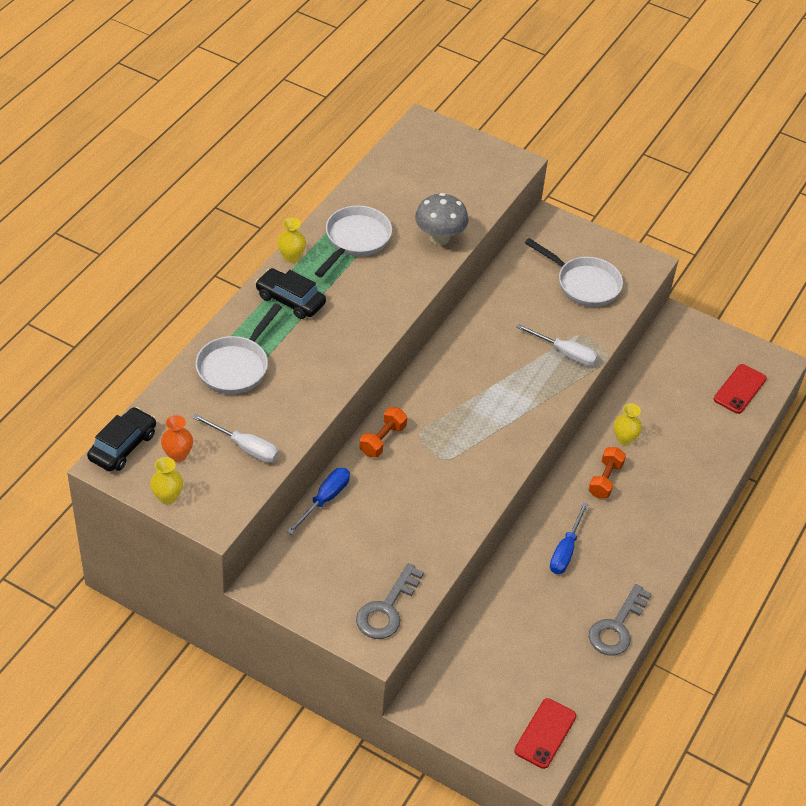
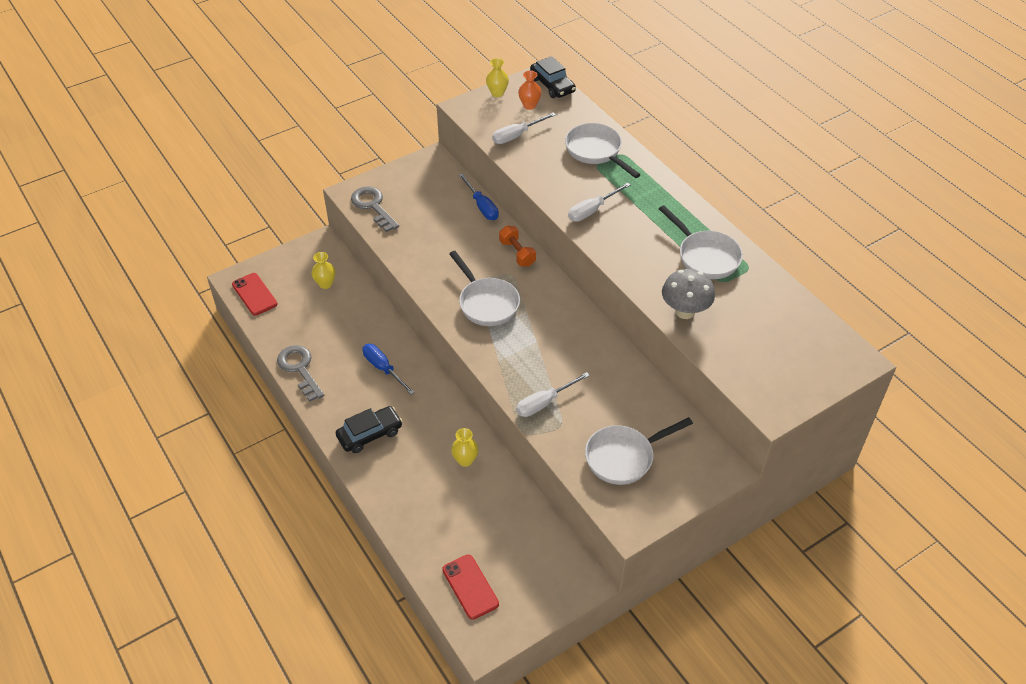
camera: 120 degrees right, 0 degrees up
black car [255,268,326,319] -> black car moved to [336,406,402,453]
yellow vase [277,218,306,263] -> yellow vase moved to [312,252,335,289]
orange dumbbell [588,447,626,498] -> none
none -> white pan [449,251,520,326]
none -> white screwdriver [568,182,630,222]

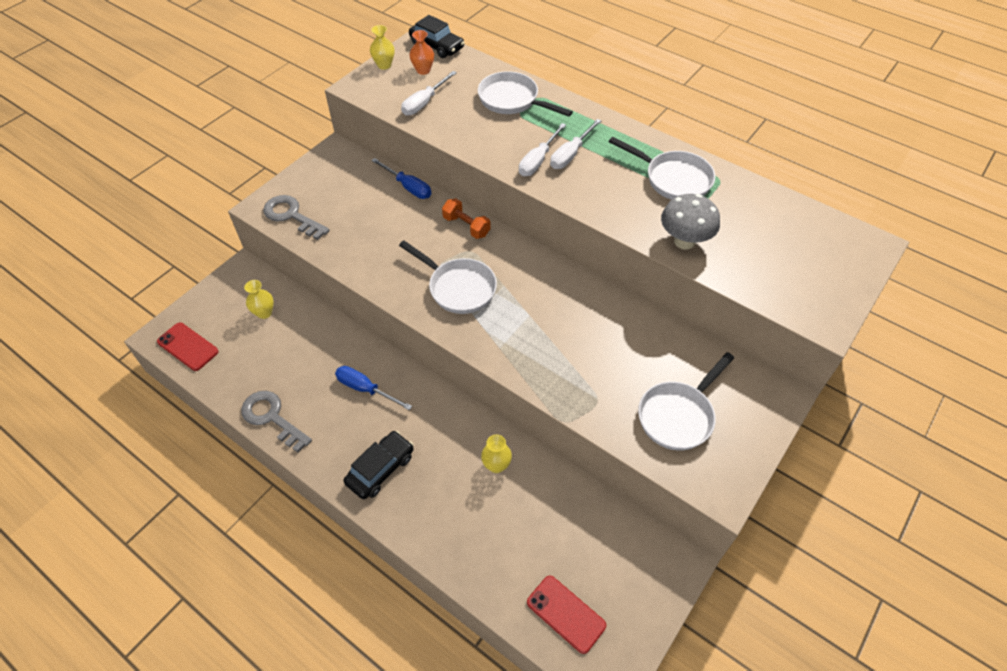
camera: 20 degrees left, 5 degrees up
white screwdriver [516,372,590,417] -> white screwdriver moved to [550,119,601,169]

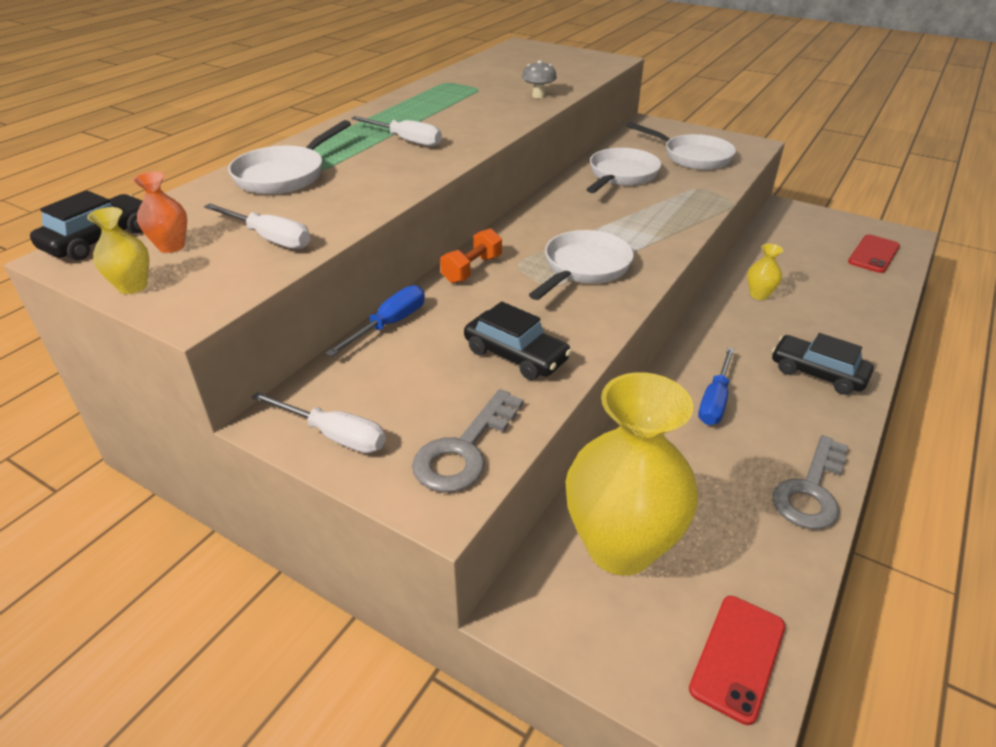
camera: 95 degrees left, 15 degrees down
yellow vase [244,280,274,319] -> yellow vase [565,372,698,576], size x2.49
white screwdriver [519,123,566,176] -> white screwdriver moved to [251,392,386,453]
white pan [609,137,715,200] -> white pan moved to [586,148,661,193]
grey mushroom [661,194,720,250] -> grey mushroom [522,60,557,98], size x0.61
none -> black car [464,301,572,380]

